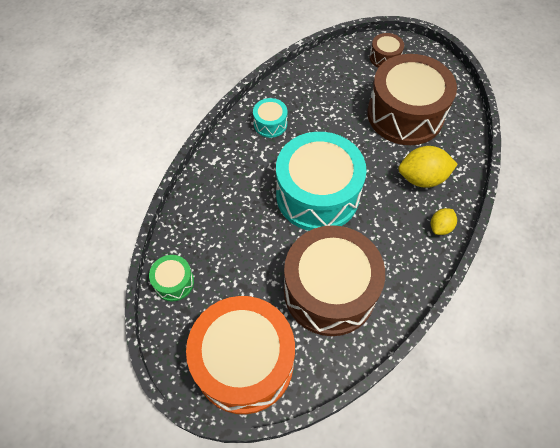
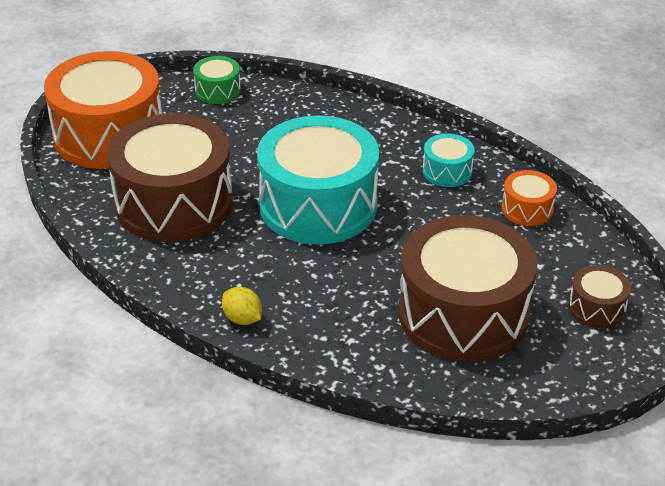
camera: 95 degrees right, 20 degrees down
yellow lemon [398,146,458,187] -> none
none -> orange drum [501,170,557,226]

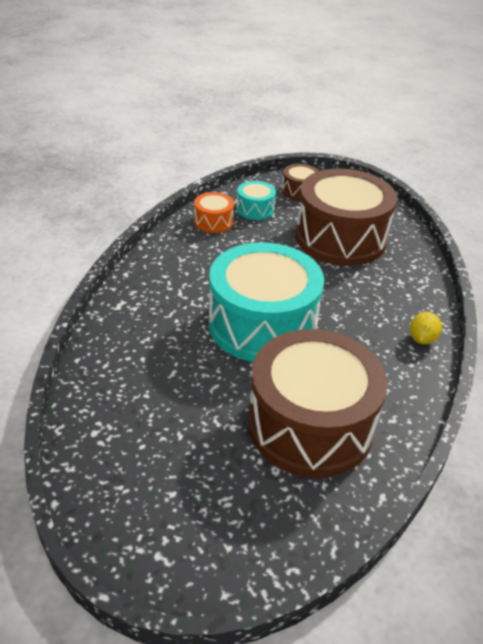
camera: 110 degrees left, 0 degrees up
orange drum [44,51,162,169] -> none
green drum [193,56,241,104] -> none
turquoise drum [423,133,475,187] -> turquoise drum moved to [236,181,276,220]

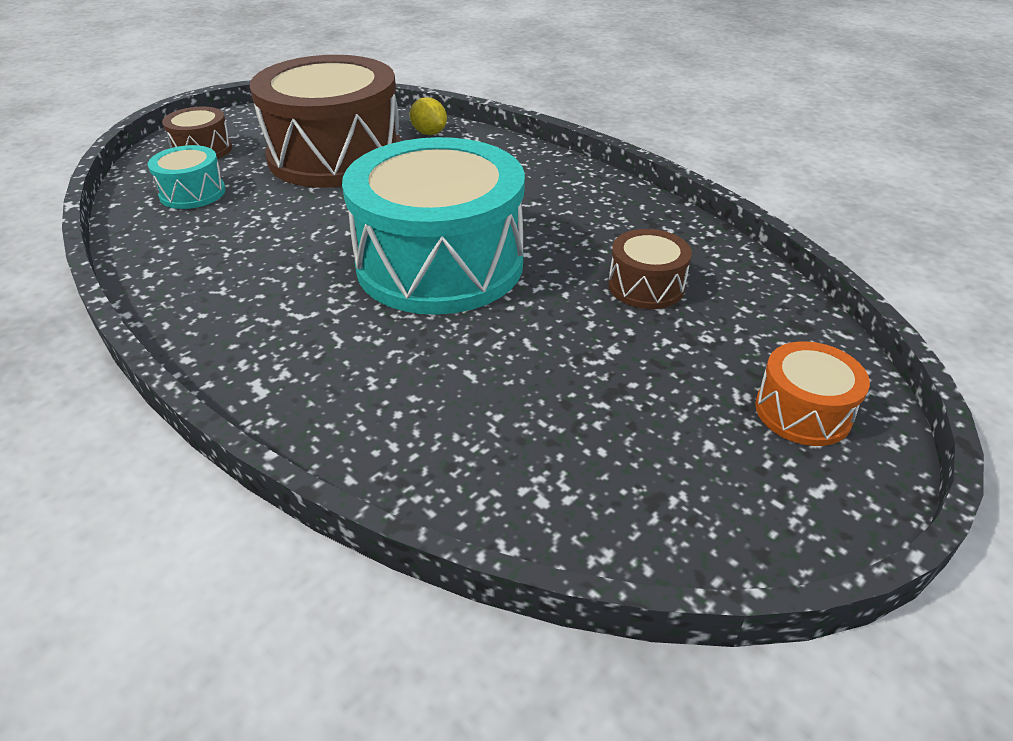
camera: 60 degrees left, 0 degrees up
orange drum [194,192,234,233] -> orange drum moved to [755,341,870,446]
brown drum [248,329,388,478] -> brown drum [608,229,692,309], size x0.44
yellow lemon [410,312,442,344] -> yellow lemon moved to [410,97,447,135]

